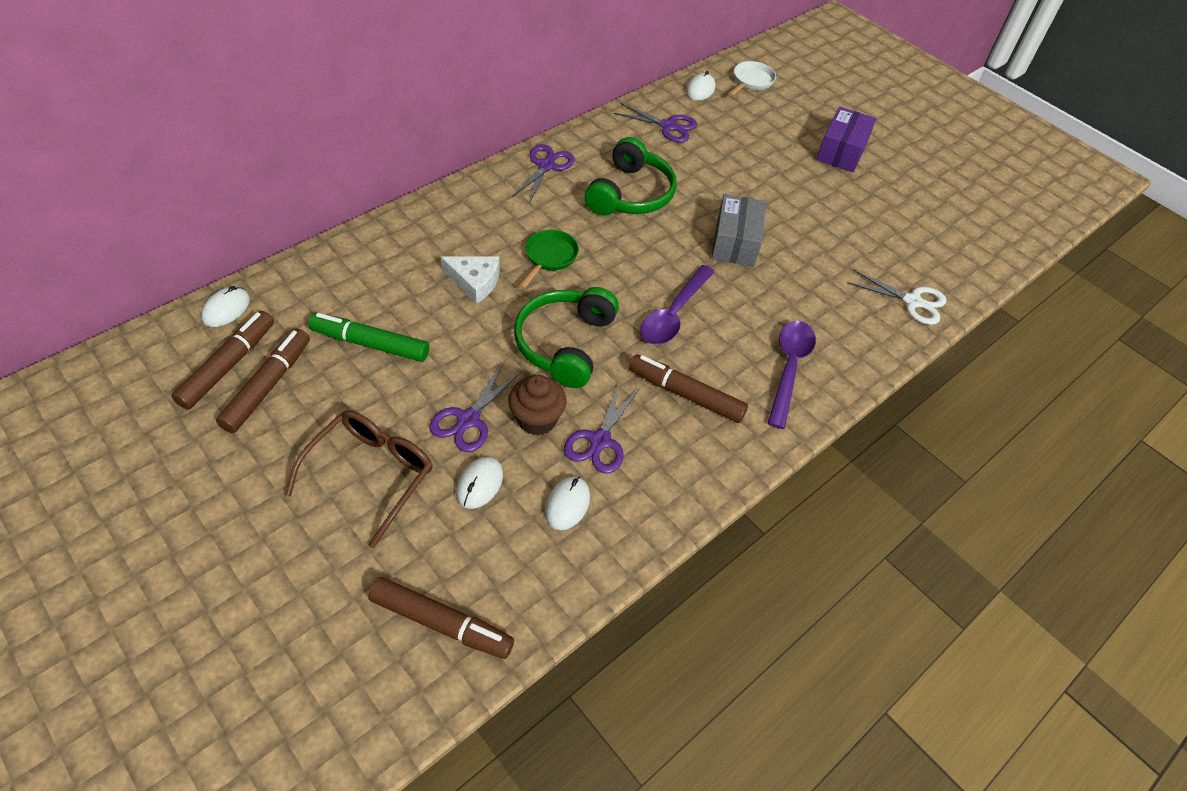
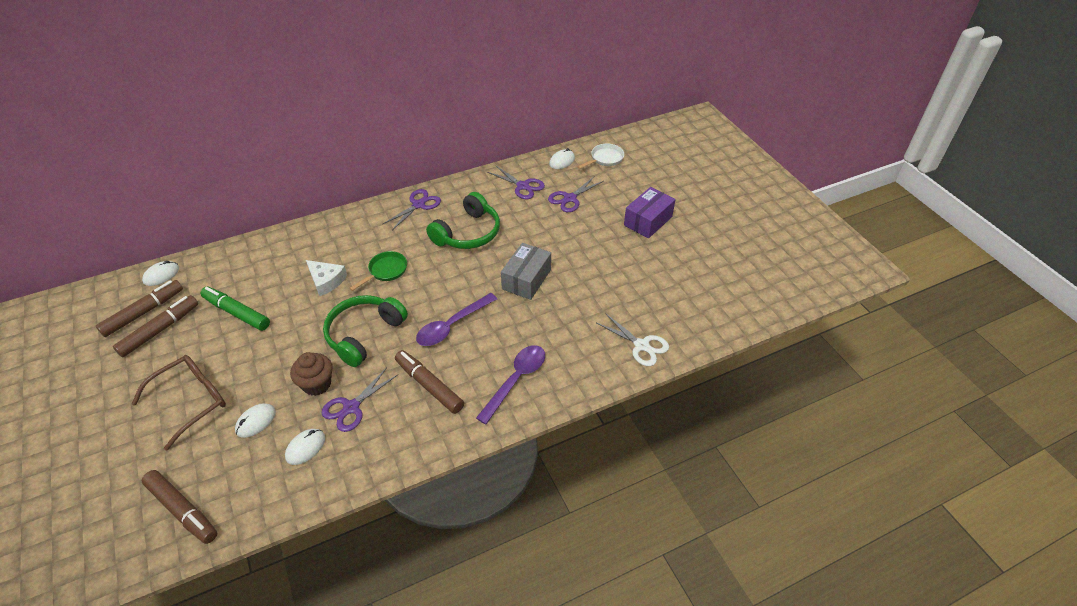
camera: 20 degrees right, 5 degrees down
purple scissors [429,363,521,452] -> purple scissors moved to [548,177,604,212]

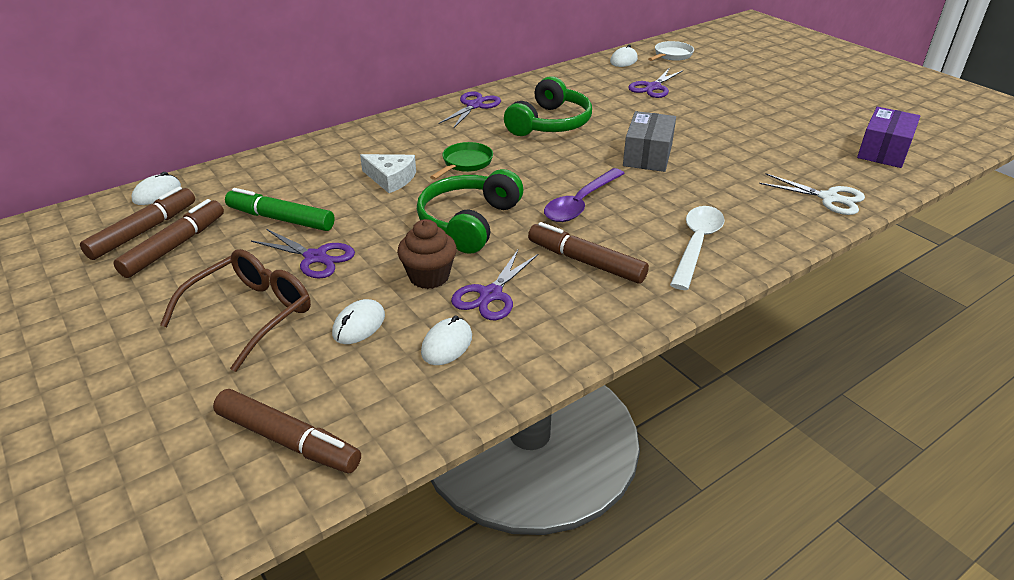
camera: 10 degrees left, 10 degrees down
purple spoon [476,345,545,424] -> white spoon [670,206,725,290]
purple scissors [487,165,545,199] -> purple scissors moved to [251,229,355,278]
purple box [624,187,676,238] -> purple box moved to [857,107,920,168]

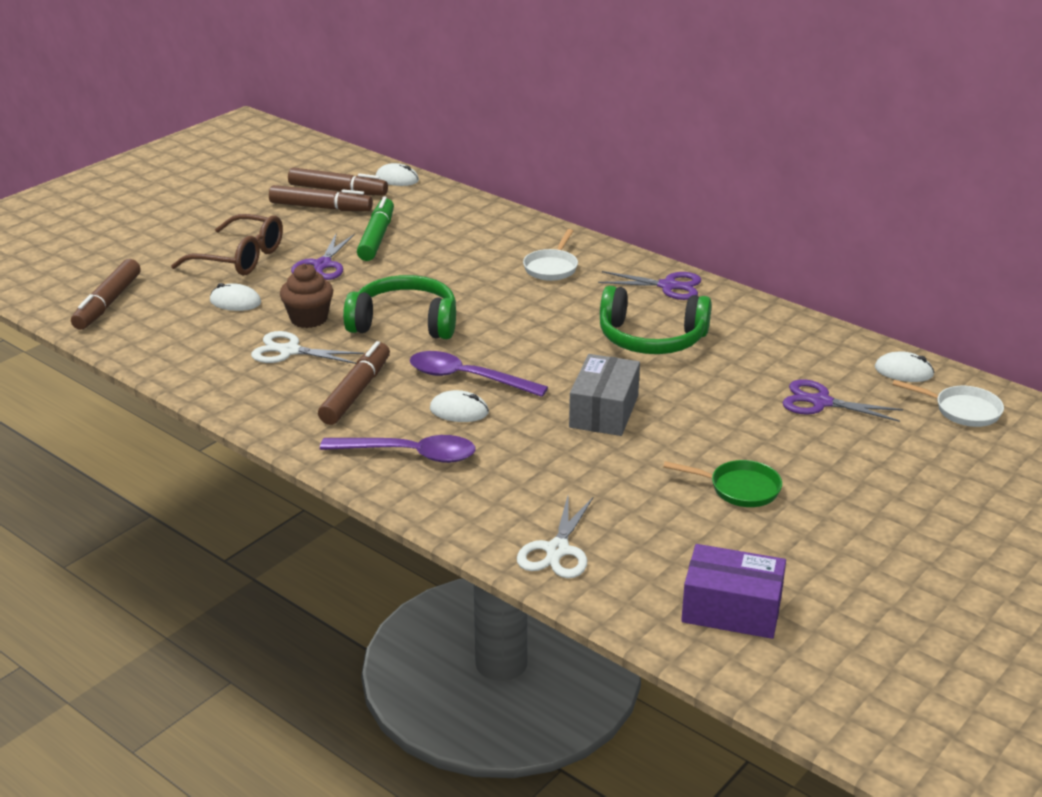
camera: 75 degrees right, 5 degrees down
white cheese [360,154,416,193] -> none
white mouse [421,315,472,365] -> white mouse moved to [430,390,489,422]
green pan [430,142,493,180] -> green pan moved to [663,460,782,507]
purple scissors [451,250,538,320] -> white scissors [251,331,364,364]
grey box [623,111,676,172] -> grey box turned 75 degrees counterclockwise [569,354,640,436]
white spoon [670,206,725,290] -> purple spoon [320,435,476,463]
none -> white pan [523,229,578,281]

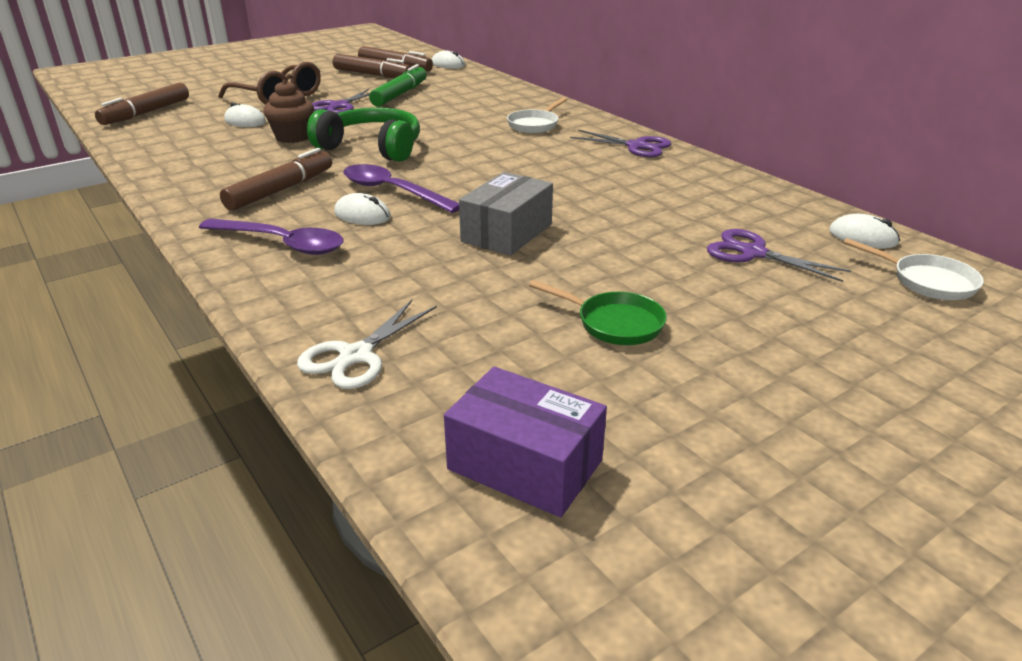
camera: 15 degrees right, 0 degrees up
white scissors [251,331,364,364] -> none
green headphones [600,286,712,354] -> none

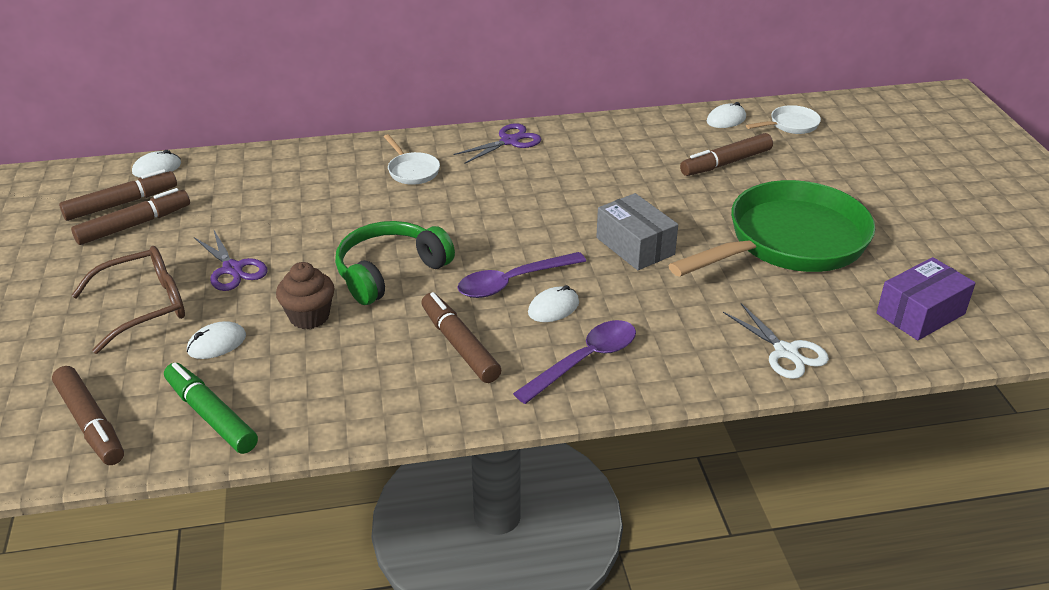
camera: 65 degrees left, 5 degrees up
green marker [369,64,427,107] -> green marker moved to [164,362,258,454]
green pan [529,280,667,345] -> green pan [668,180,875,277], size x2.46
purple scissors [707,229,851,282] -> brown marker [680,133,773,176]

